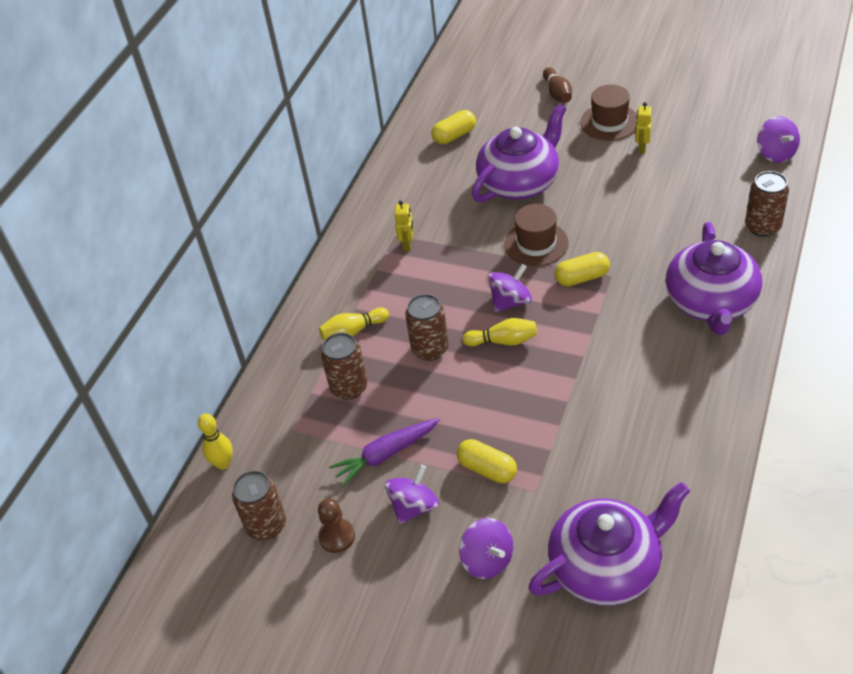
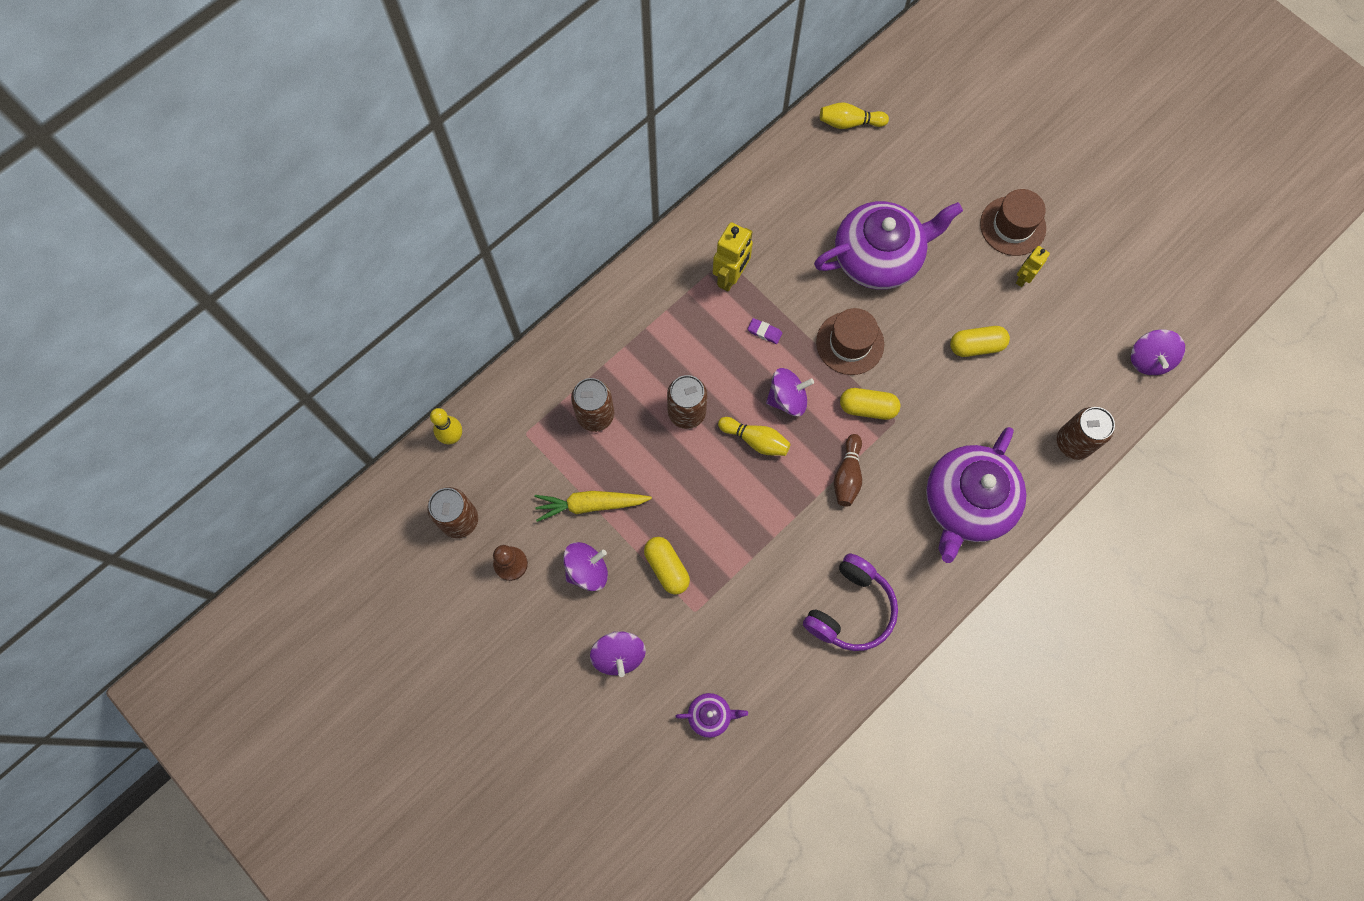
camera: 20 degrees right, 25 degrees up
yellow bowling pin [319,307,389,340] -> yellow bowling pin moved to [820,102,889,129]
purple carrot [329,418,440,487] -> yellow carrot [534,491,652,522]
yellow robot [395,200,414,251] -> yellow robot [713,222,753,291], size x1.63
yellow capsule [431,110,476,144] -> yellow capsule moved to [950,326,1010,357]
purple teapot [528,482,690,606] -> purple teapot [676,693,748,738], size x0.42
brown bowling pin [543,67,572,103] -> brown bowling pin moved to [834,434,862,506]
none -> purple eraser [748,318,782,344]
none -> purple headphones [803,553,898,651]

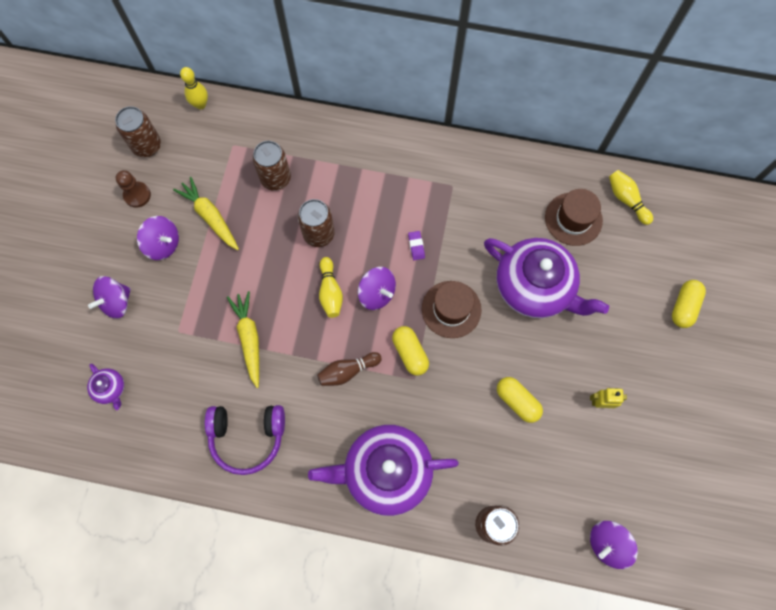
camera: 55 degrees right, 0 degrees up
yellow capsule [644,537,690,595] -> yellow capsule moved to [672,280,706,328]
yellow robot [713,222,753,291] -> none
brown hat [980,189,1046,256] -> brown hat moved to [545,189,603,246]
none -> yellow carrot [227,291,259,388]

